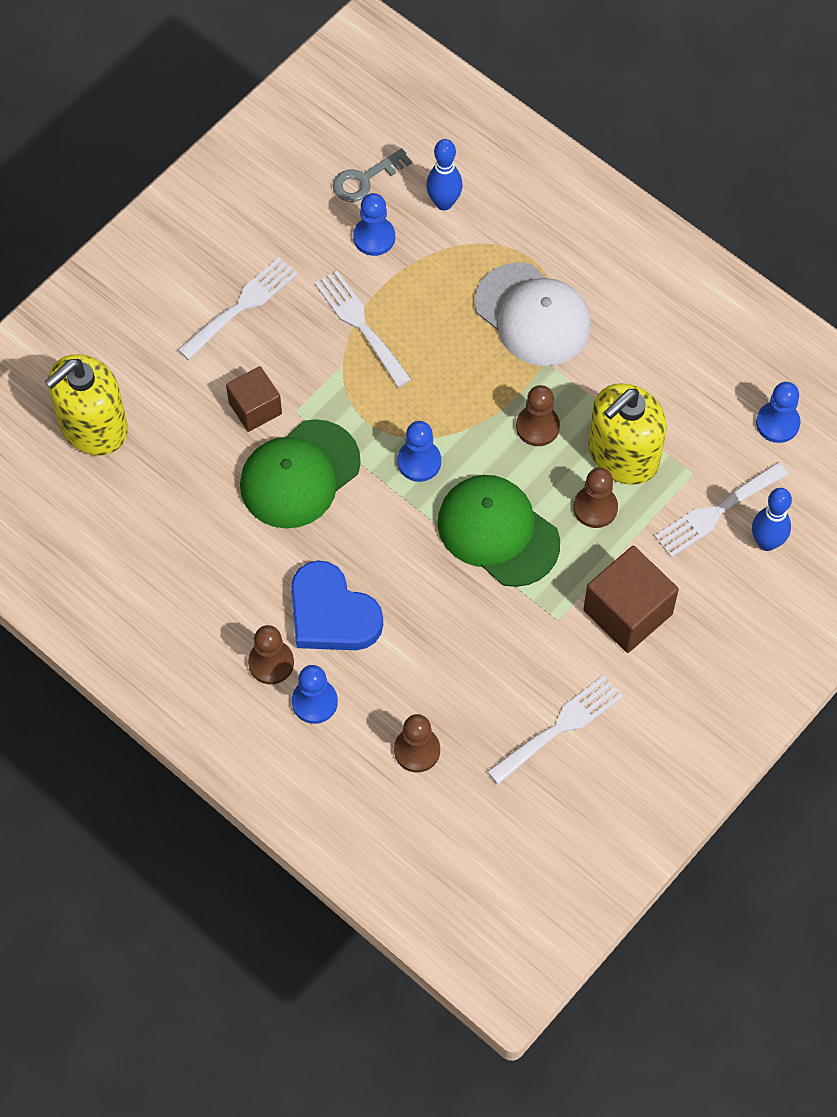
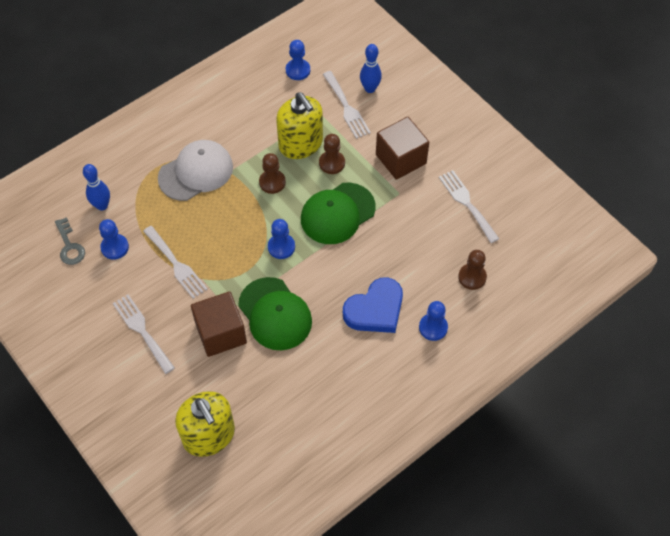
camera: 80 degrees left, 5 degrees down
brown cube [226,366,282,432] -> brown cube [191,291,247,357], size x1.56
brown pawn [248,625,294,684] -> none
white fork [315,271,411,387] -> white fork turned 105 degrees counterclockwise [143,226,208,299]

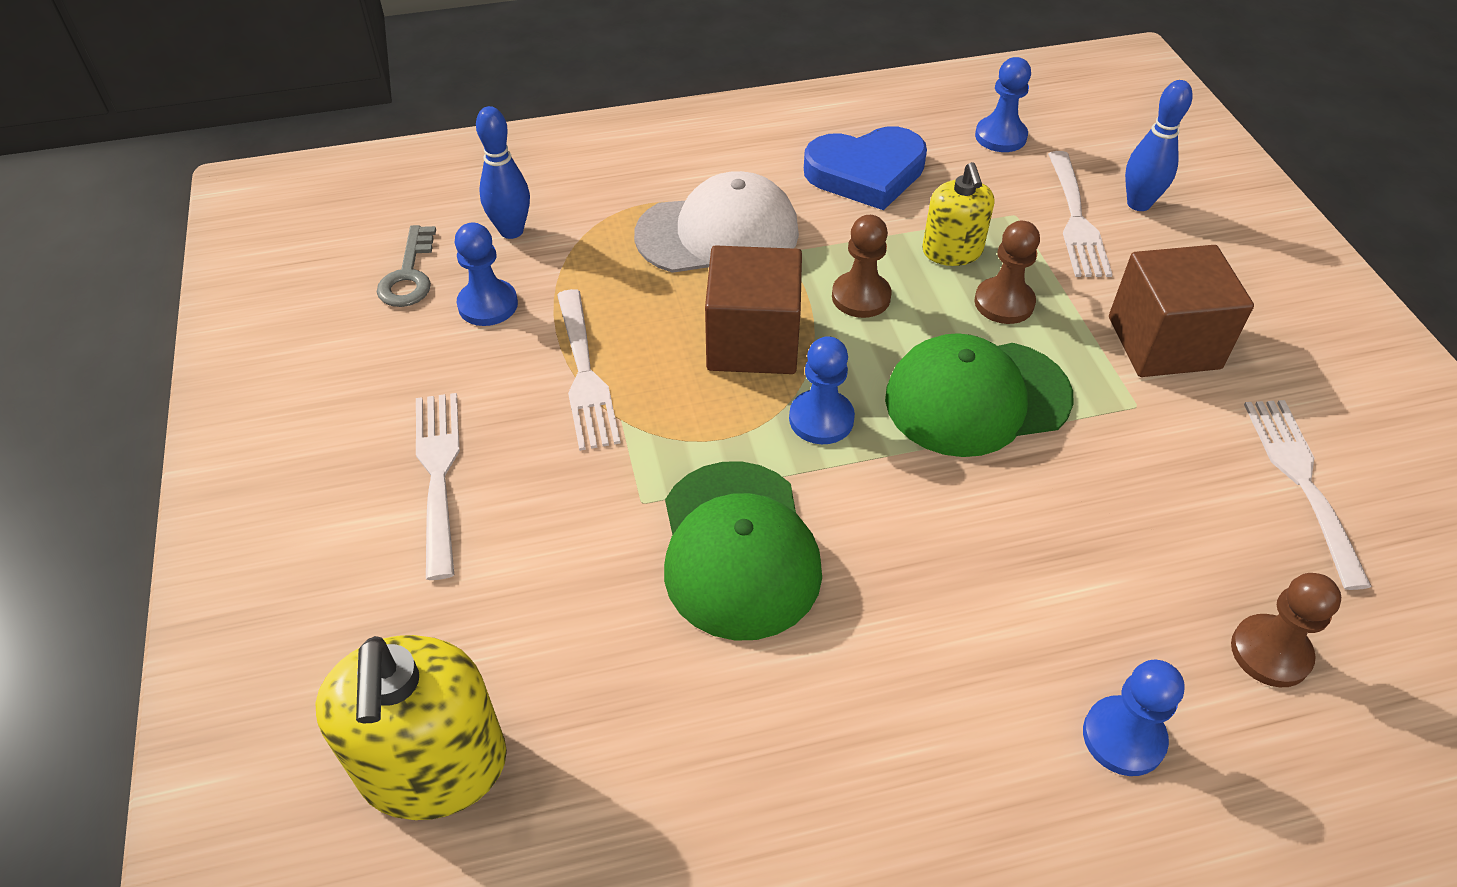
camera: 25 degrees right, 10 degrees down
brown cube [191,291,247,357] -> brown cube moved to [705,245,802,374]
yellow soap dispenser [276,92,323,159] -> yellow soap dispenser [922,162,994,266], size x0.60
blue heart [343,277,403,333] -> blue heart moved to [804,126,927,210]

